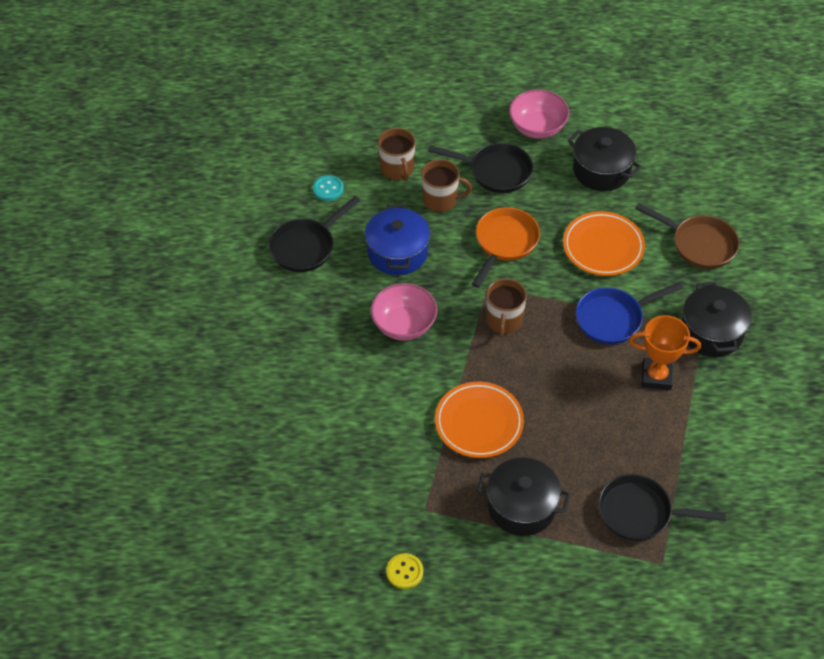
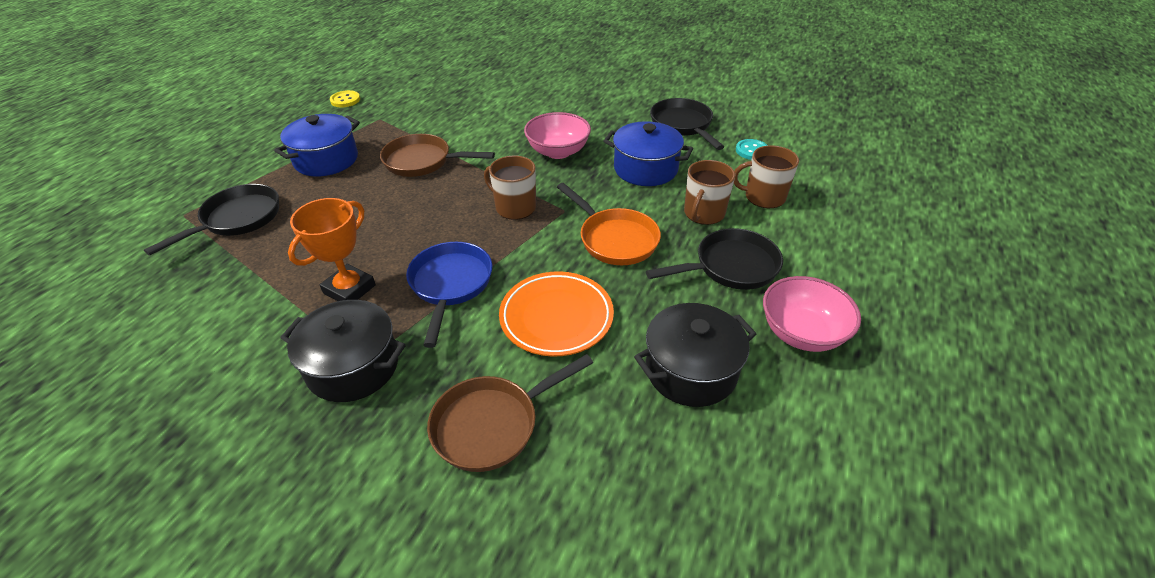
camera: 115 degrees right, 10 degrees down
black pan [428,143,533,193] -> black pan turned 150 degrees counterclockwise [646,228,783,290]
orange plate [435,382,524,458] -> brown pan [380,134,495,177]
black pot [477,457,571,536] -> blue pot [274,114,360,176]

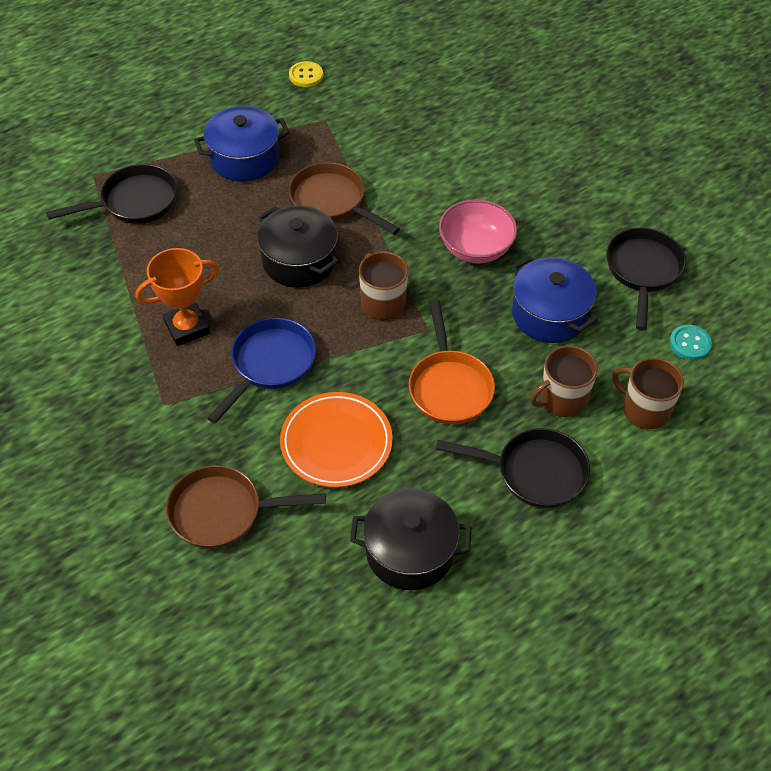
camera: 30 degrees right, 10 degrees up
black pot [280,300,406,402] -> black pot moved to [257,205,339,288]
pink bowl [763,276,861,352] -> none

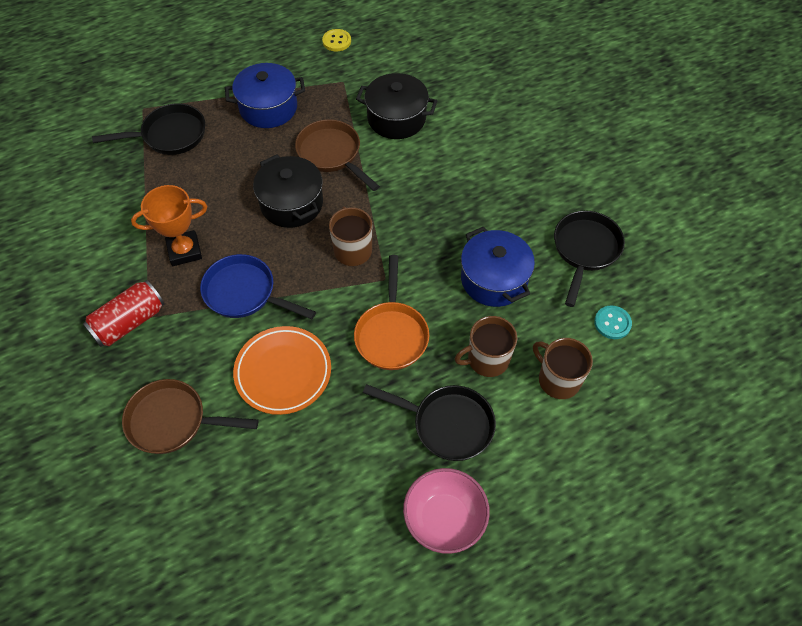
camera: 10 degrees right, 5 degrees up
blue pan [207,318,316,424] -> blue pan turned 105 degrees counterclockwise [200,254,316,319]
black pot [350,489,472,590] -> black pot moved to [356,73,437,139]
pink bowl [439,199,517,263] -> pink bowl moved to [403,468,490,554]
none -> red can [83,280,165,347]

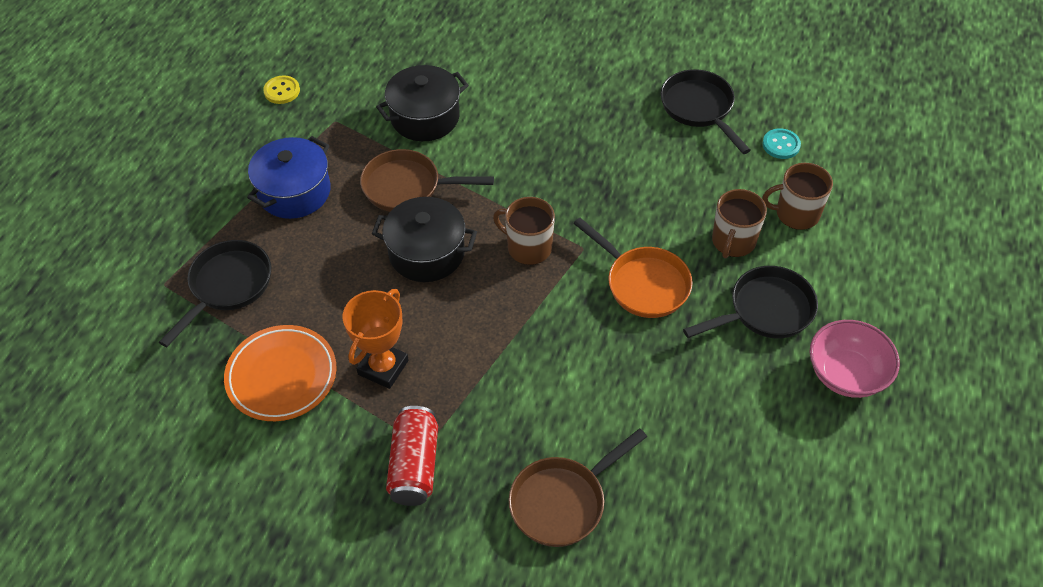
camera: 45 degrees left, 5 degrees down
blue pan [200,254,316,319] -> none
orange plate [233,326,331,415] -> orange plate moved to [224,325,336,421]
blue pot [461,226,535,307] -> none

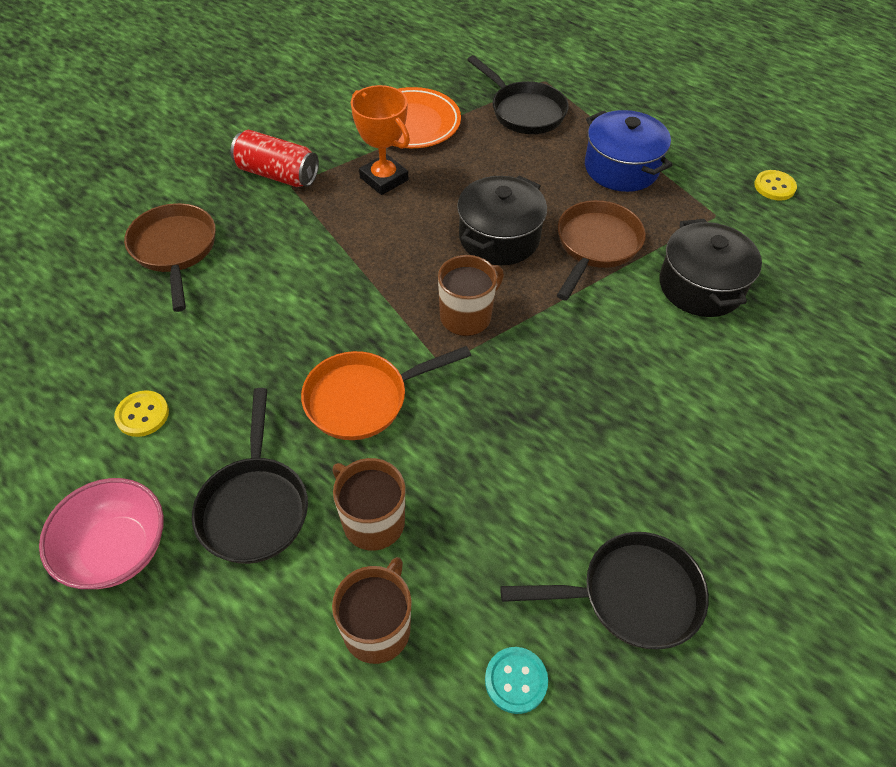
camera: 110 degrees right, 0 degrees up
none -> yellow button [114,390,169,437]

